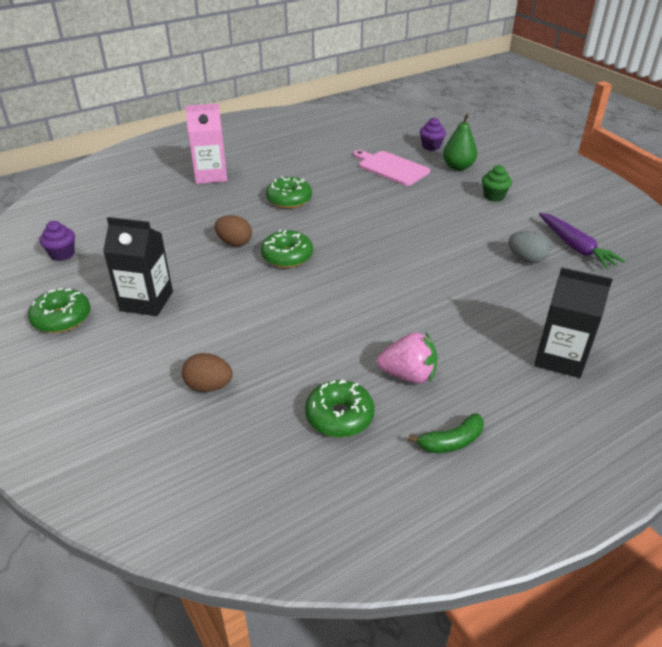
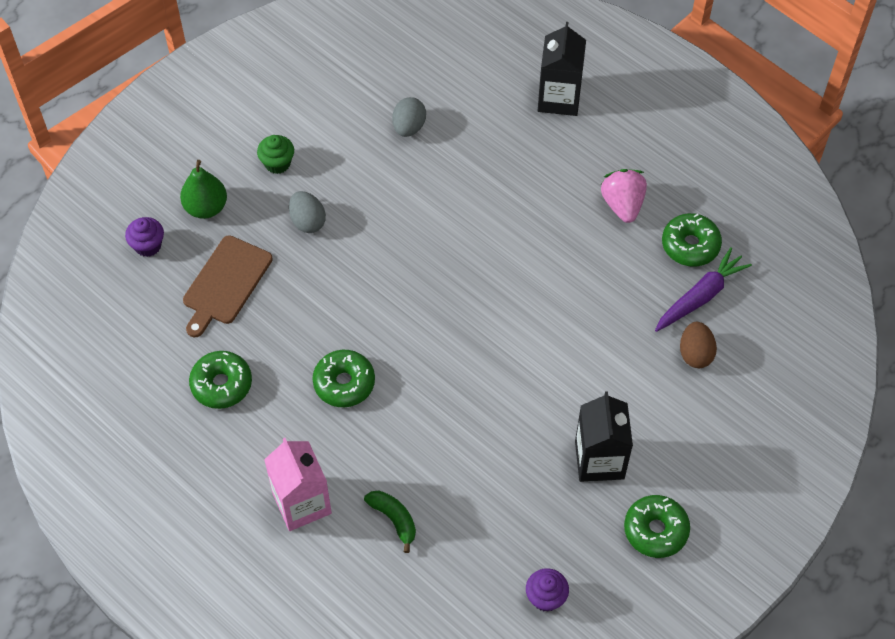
camera: 105 degrees left, 20 degrees up
brown egg [215,215,252,247] -> none
green donut [261,230,313,268] -> green donut moved to [189,351,252,409]
pink cutting board [353,150,430,186] -> brown cutting board [183,235,273,338]
green banana [408,413,484,453] -> green banana moved to [364,491,416,553]
purple carrot [539,213,625,269] -> purple carrot moved to [655,247,752,332]
none -> grey egg [289,191,326,233]

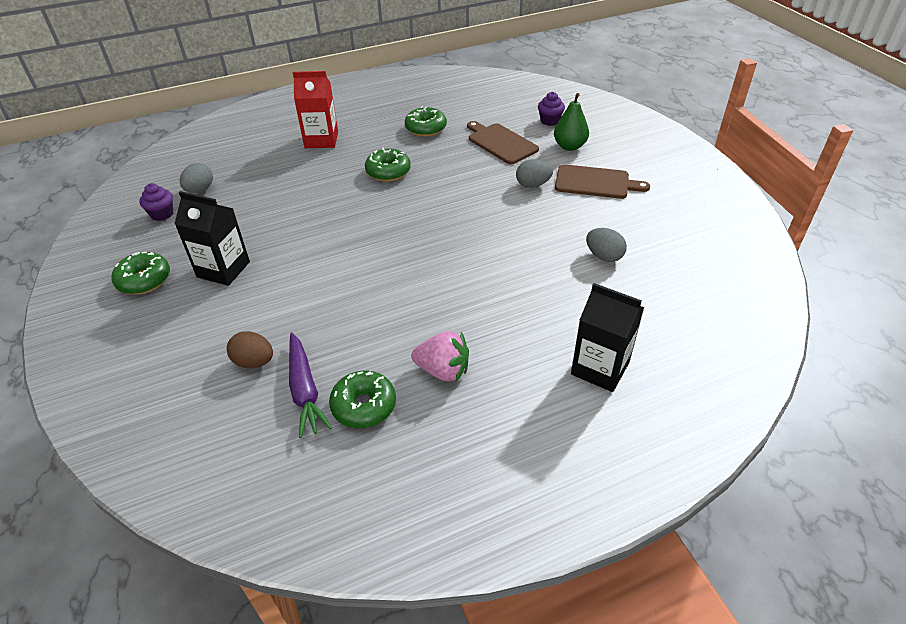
camera: 115 degrees right, 15 degrees down
green cupcake [257,135,294,174] -> brown cutting board [555,164,650,199]
pink carton [264,438,332,531] -> red carton [293,71,338,148]
green banana [364,491,416,553] -> none
none -> grey egg [180,163,213,193]

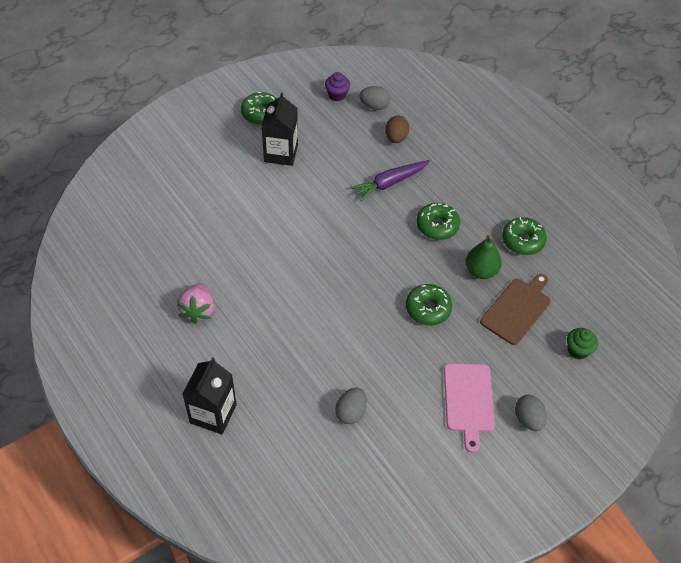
camera: 75 degrees right, 10 degrees up
brown egg [227,331,273,368] -> brown egg moved to [385,116,409,143]
purple carrot [289,332,332,438] -> purple carrot moved to [351,160,430,201]
red carton [293,71,338,148] -> none
green donut [329,371,396,428] -> green donut moved to [406,284,452,325]
grey egg [516,159,553,188] -> grey egg moved to [515,395,547,431]
purple cupcake [538,92,565,126] -> green cupcake [567,328,598,360]
green pear [554,93,589,151] -> green pear moved to [466,235,502,279]
brown cutting board [555,164,650,199] -> pink cutting board [444,363,495,453]

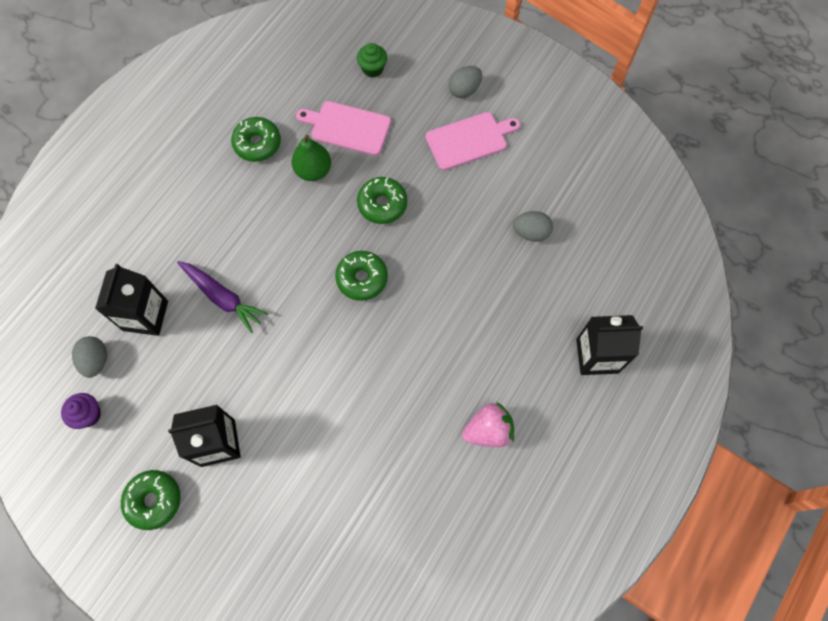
camera: 110 degrees left, 15 degrees up
brown egg [385,116,409,143] -> black carton [95,264,168,336]
green donut [416,203,460,240] -> green donut moved to [335,251,388,301]
brown cutting board [480,274,551,345] -> pink cutting board [296,101,391,155]

